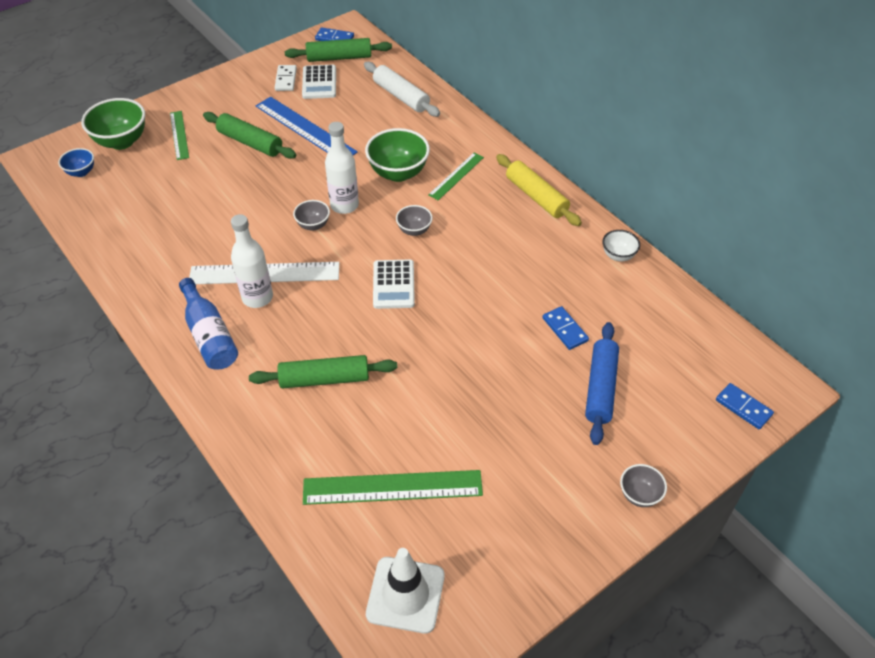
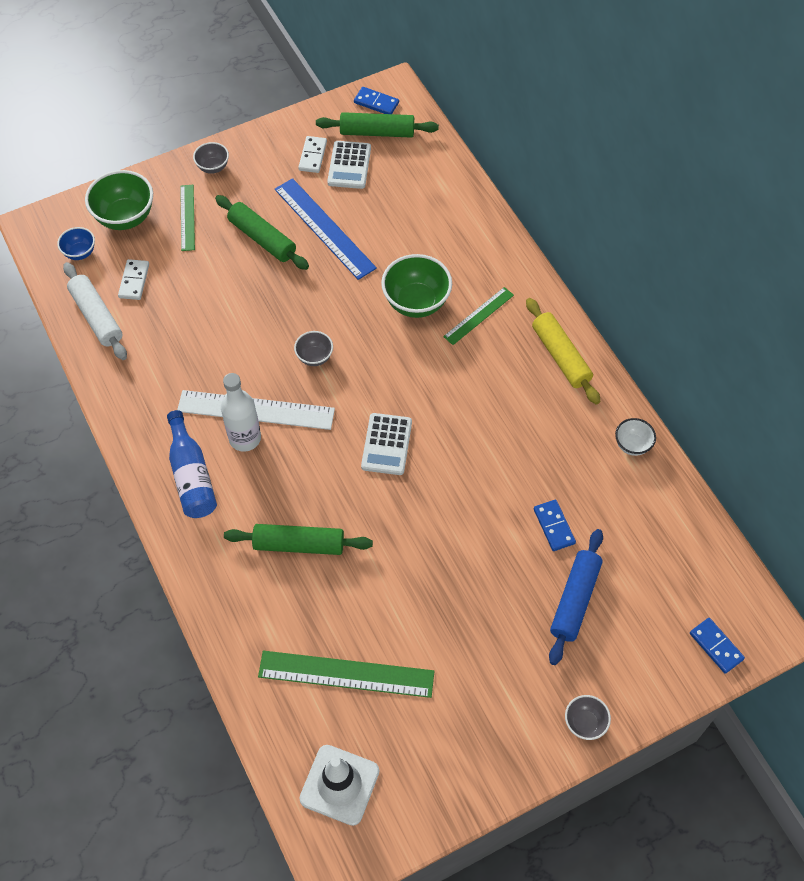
camera: 10 degrees right, 10 degrees up
white bottle [325,122,359,214] -> none
white rolling pin [364,62,440,117] -> white rolling pin moved to [63,262,127,360]
grey bowl [396,205,433,236] -> grey bowl moved to [193,142,229,174]
none -> white domino [118,259,149,300]

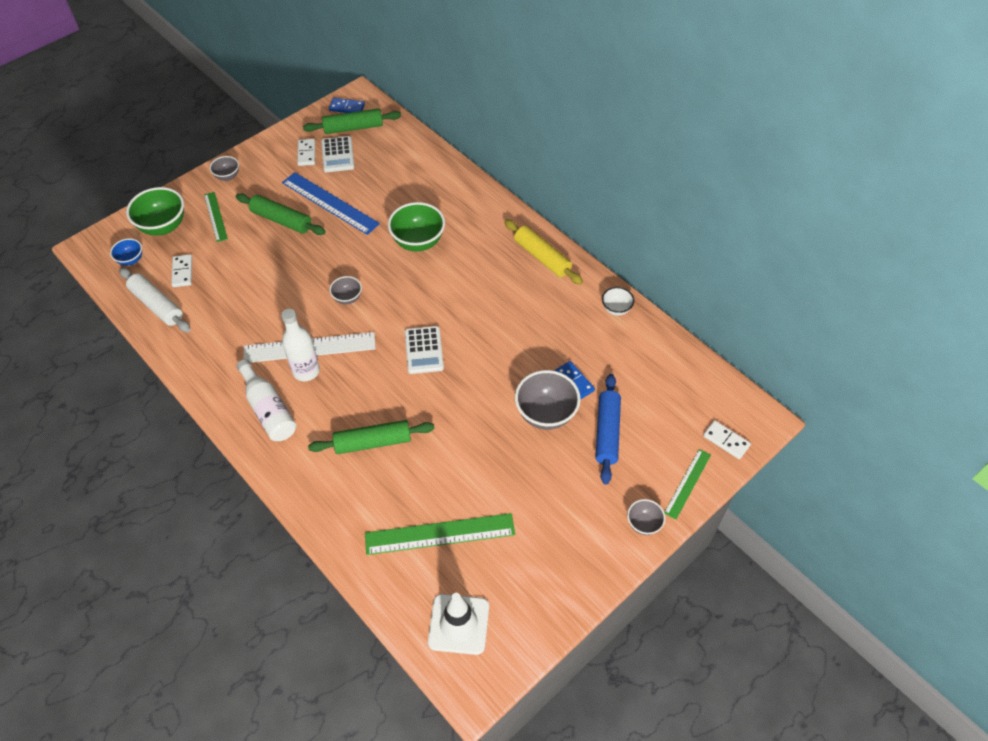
camera: 15 degrees left, 5 degrees down
blue bottle [167,410,217,518] -> white bottle [236,359,296,441]
green ruler [443,287,514,345] -> green ruler moved to [664,449,711,519]
blue domino [690,618,745,674] -> white domino [703,420,751,459]
none -> grey bowl [515,370,581,430]

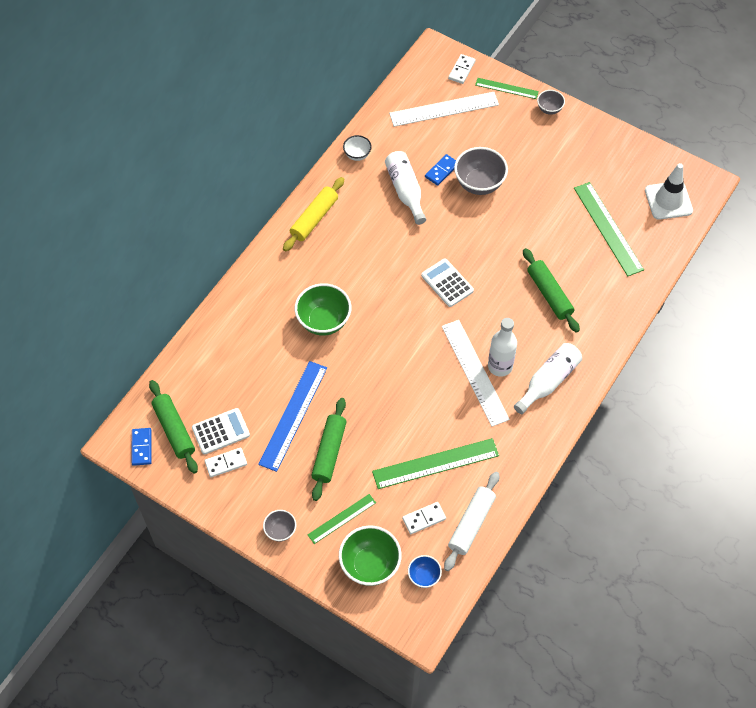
camera: 105 degrees left, 5 degrees up
grey bowl [329,276,362,304] -> none
white calculator [405,326,444,374] -> white calculator turned 105 degrees counterclockwise [421,258,474,307]
blue rolling pin [596,374,621,485] -> none
none -> green ruler [372,438,499,489]
none -> white bottle [385,151,426,225]
none -> white ruler [389,92,499,127]

